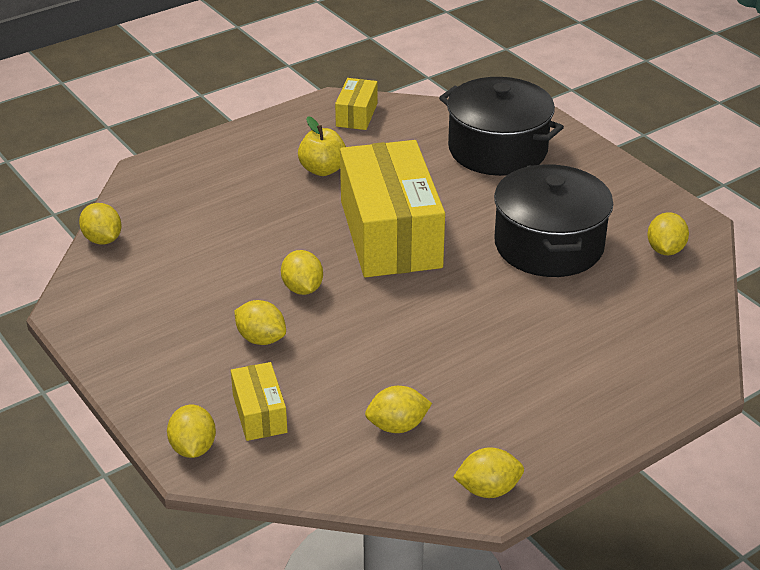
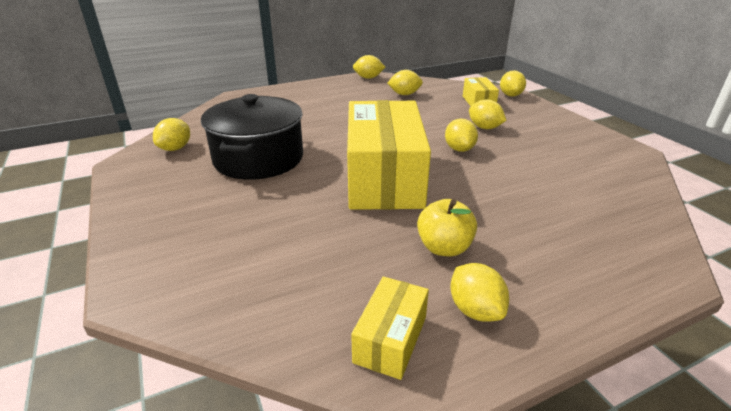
camera: 170 degrees left, 5 degrees down
yellow lemon [79,203,122,245] -> yellow lemon moved to [450,263,509,322]
black pot [439,77,564,176] -> none

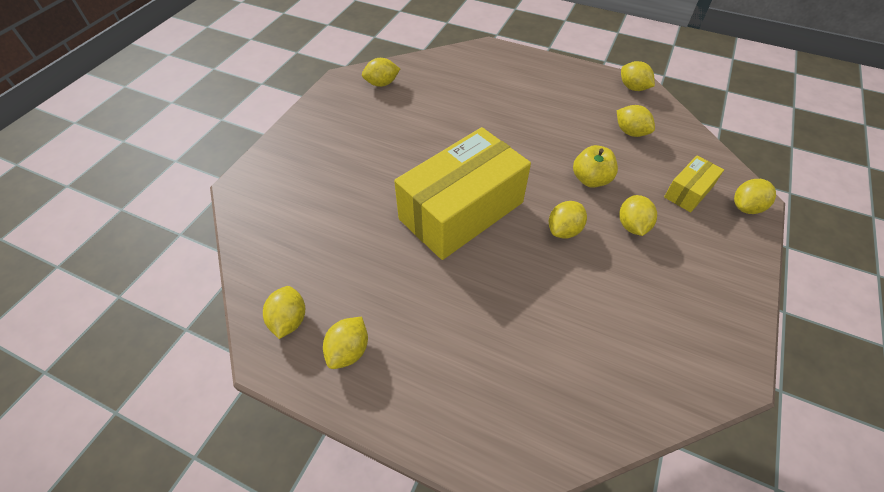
camera: 50 degrees right, 20 degrees up
black pot [201,94,303,180] -> none
yellow box [351,277,429,380] -> yellow lemon [263,286,305,339]
yellow apple [417,199,477,256] -> yellow apple moved to [573,145,618,188]

